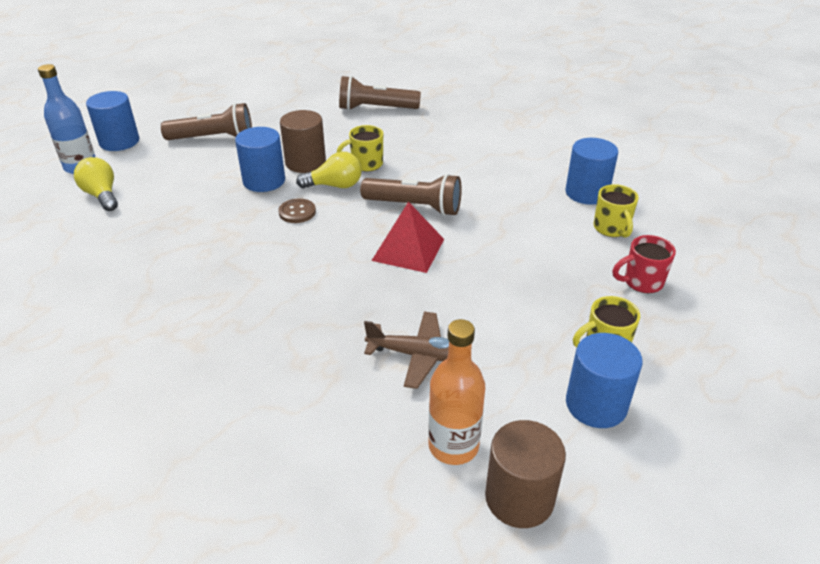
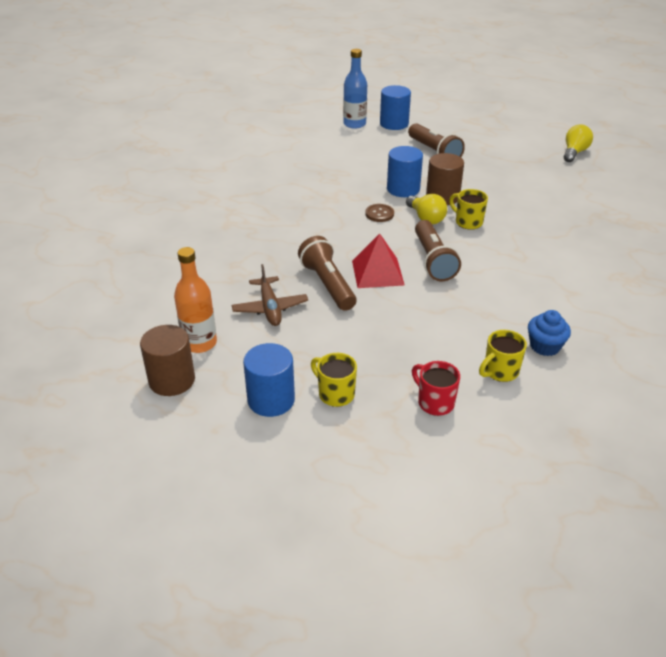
camera: 65 degrees right, 0 degrees up
yellow light bulb [74,157,118,211] -> yellow light bulb moved to [564,124,593,162]
brown flashlight [339,76,421,111] -> brown flashlight moved to [298,236,356,311]
blue cylinder [565,138,618,205] -> blue cupcake [528,310,571,356]

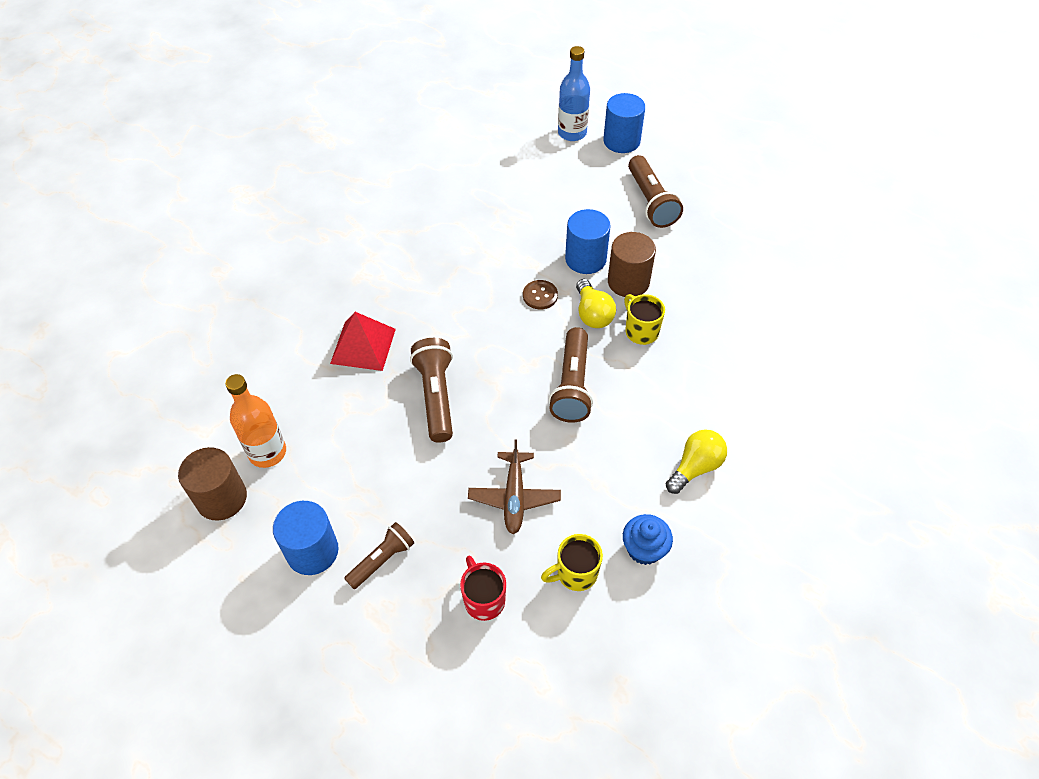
camera: 15 degrees right, 15 degrees up
brown plane [232,264,308,326] -> brown plane moved to [468,439,561,534]
yellow mug [311,353,357,407] -> brown flashlight [344,522,414,589]
red pyramid [352,233,404,288] -> red pyramid moved to [330,312,396,371]
yellow light bulb [564,124,593,162] -> yellow light bulb moved to [666,429,727,494]

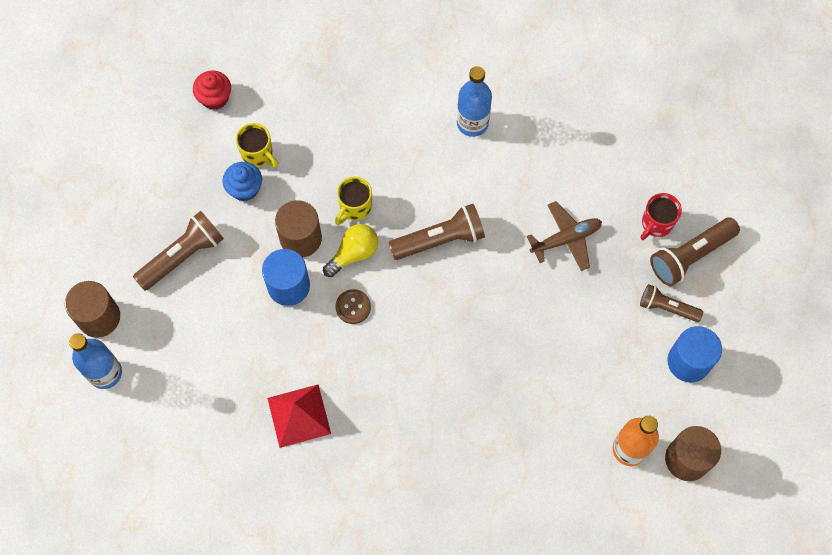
camera: 115 degrees left, 15 degrees up
red pyramid [330,312,396,371] -> red pyramid moved to [267,384,331,448]
brown flashlight [410,338,453,443] -> brown flashlight moved to [650,217,740,286]
yellow mug [541,534,603,591] -> yellow mug moved to [236,123,278,168]
blue cylinder [603,93,645,153] -> brown cylinder [65,281,120,338]
blue cupcake [623,514,673,565] -> blue cupcake moved to [223,162,262,201]
yellow light bulb [666,429,727,494] -> blue bottle [457,66,492,137]
none -> red cupcake [193,70,231,110]

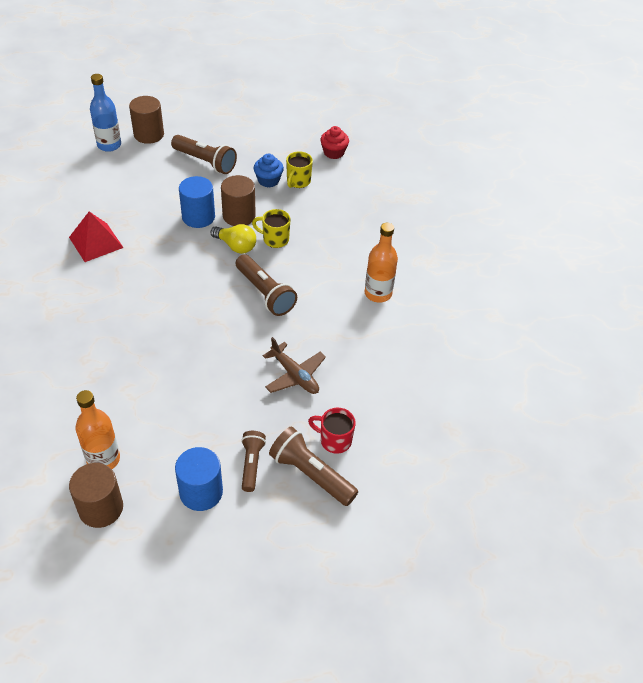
camera: 70 degrees right, 20 degrees down
brown button [336,289,371,324] -> none
blue bottle [457,66,492,137] -> orange bottle [364,223,398,303]

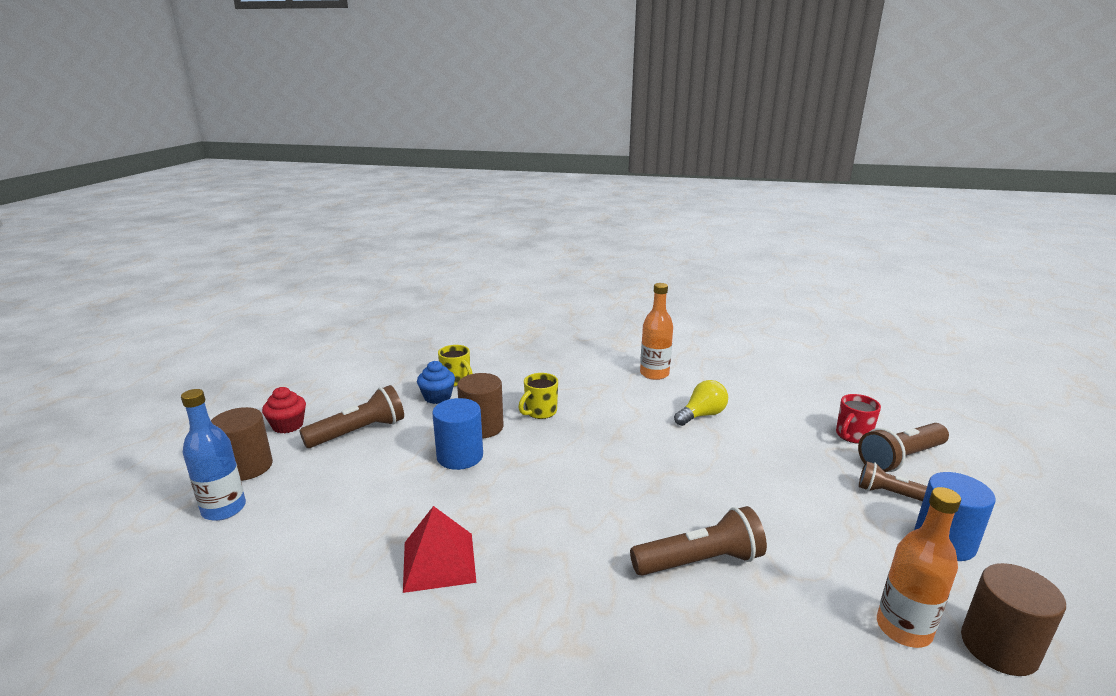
camera: 65 degrees left, 25 degrees down
yellow light bulb [211,224,256,254] -> yellow light bulb moved to [674,380,728,426]
brown flashlight [236,254,297,316] -> brown flashlight moved to [630,506,767,576]
brown plane [263,337,326,394] -> none
red cupcake [320,126,349,159] -> red cupcake moved to [262,387,306,433]

